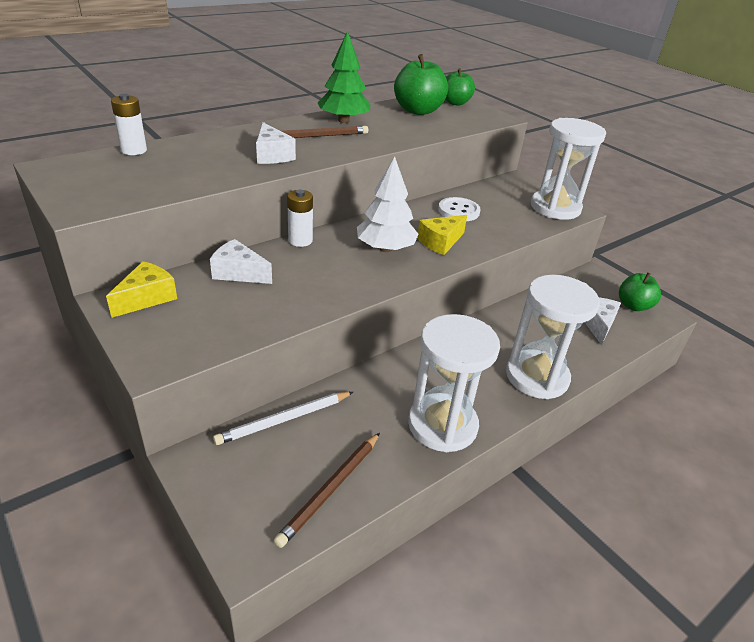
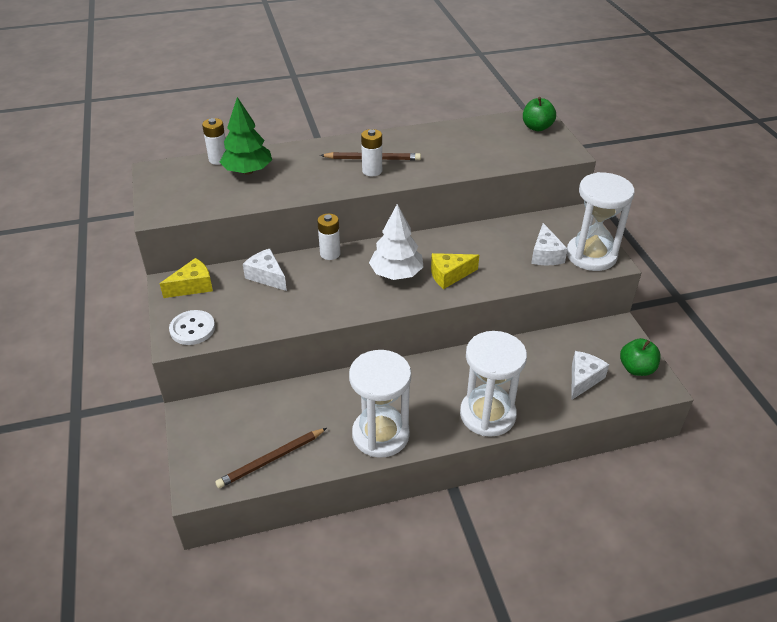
camera: 25 degrees right, 5 degrees up
white pencil [213,392,353,445] -> none
white cheese [256,122,296,164] -> white cheese moved to [531,223,568,265]
green tree [318,31,371,123] -> green tree moved to [220,97,272,175]
green apple [394,54,448,115] -> none
white button [438,197,480,221] -> white button moved to [169,310,215,345]
none -> white battery [361,129,382,176]

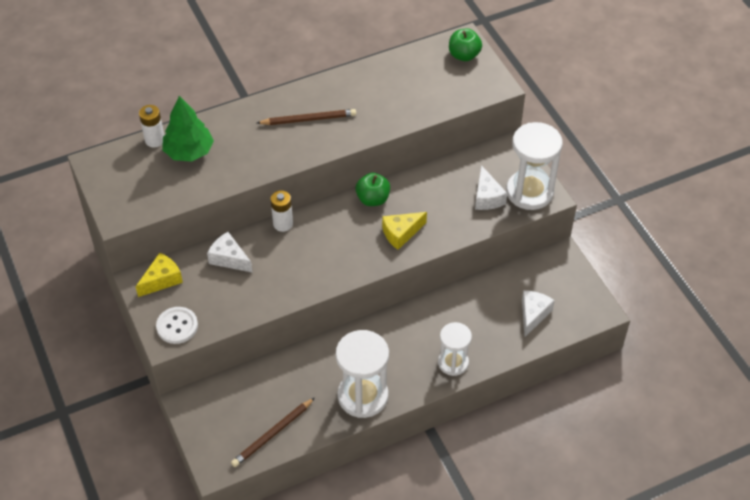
camera: 10 degrees left, 10 degrees up
white battery [361,129,382,176] -> none
white tree [369,204,424,280] -> none
white hourglass [460,331,527,437] -> white hourglass [438,322,472,376], size x0.62
green apple [620,338,661,376] -> green apple moved to [356,173,390,206]

